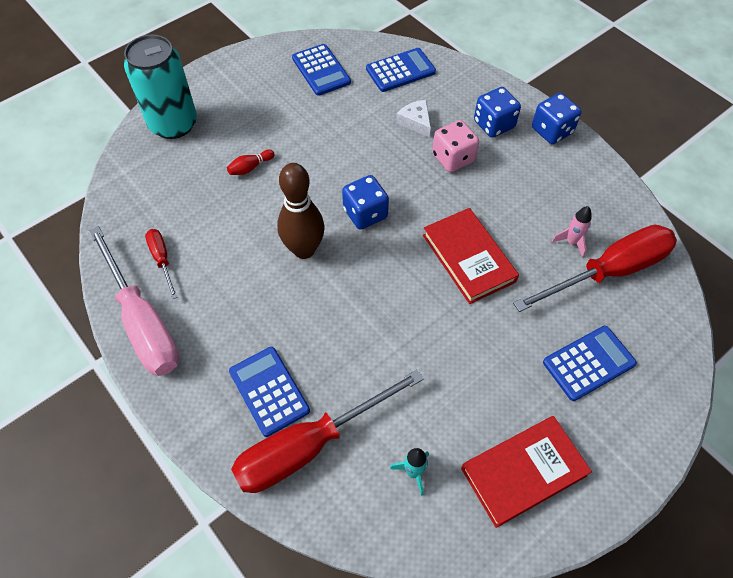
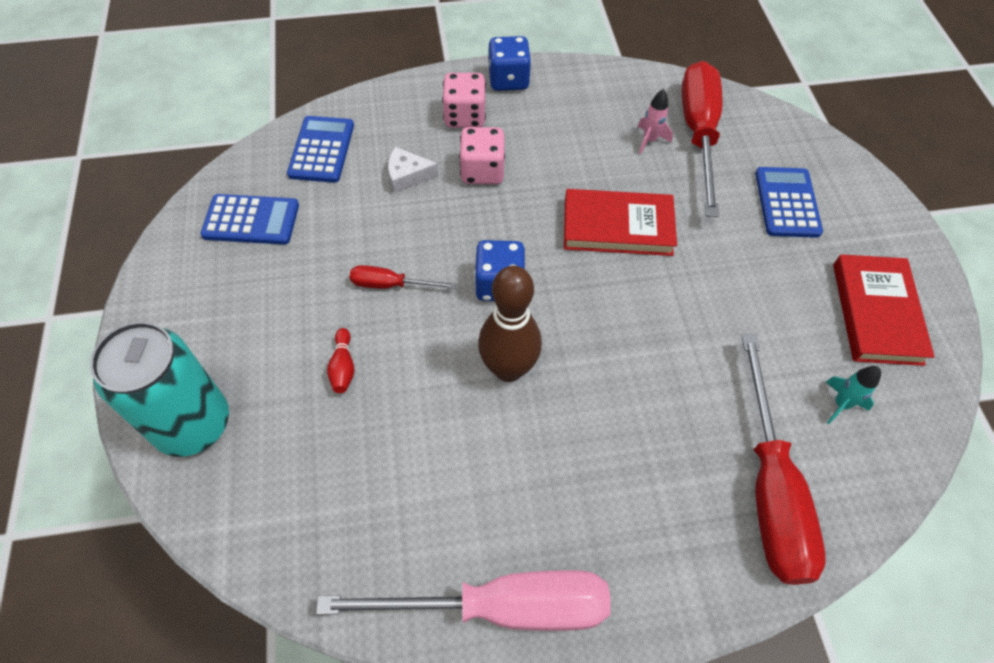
camera: 60 degrees left, 0 degrees up
red screwdriver [145,229,178,299] -> red screwdriver moved to [350,265,456,289]
blue calculator [229,347,310,437] -> none
blue dice [474,87,521,138] -> pink dice [442,73,486,128]

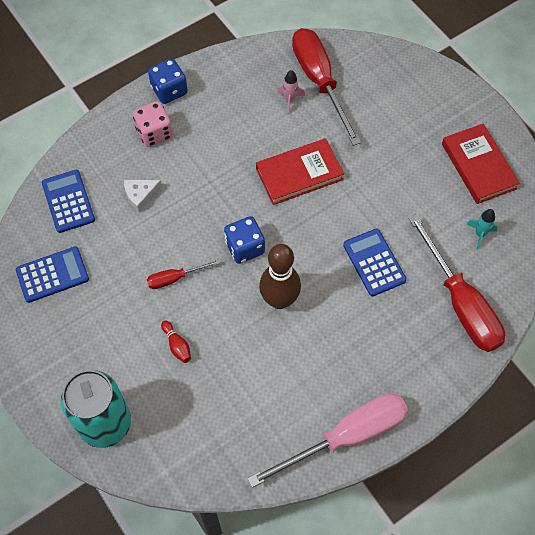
camera: 25 degrees left, 5 degrees up
pink dice [459,127,505,184] -> none
blue calculator [755,167,823,238] -> blue calculator moved to [343,229,407,296]

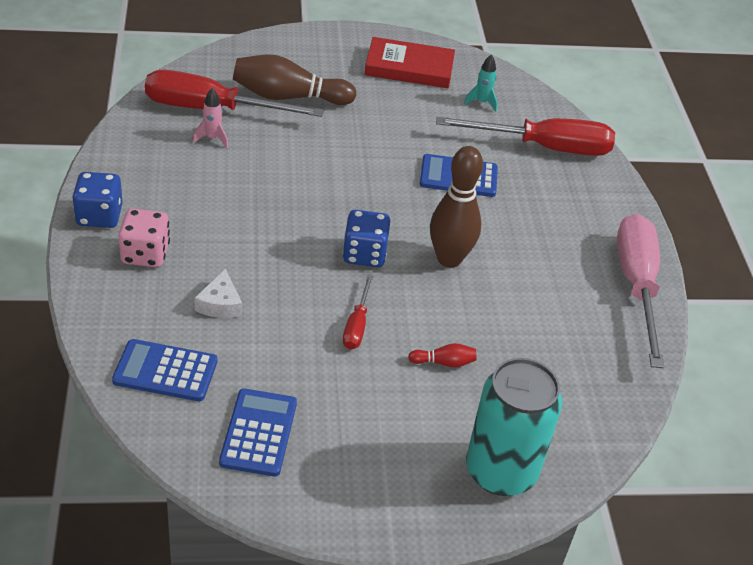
camera: 65 degrees left, 20 degrees down
red book [256,138,344,205] -> none
none -> brown bowling pin [233,54,356,105]

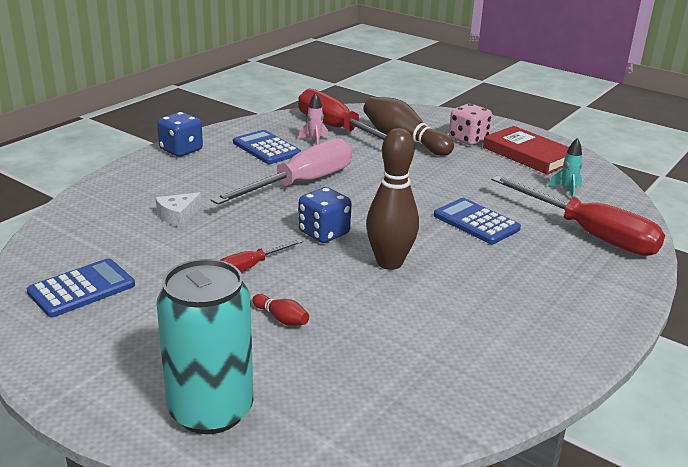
camera: 45 degrees right, 15 degrees down
blue calculator [112,339,217,401] -> blue calculator moved to [233,130,301,164]
pink dice [118,209,170,267] -> pink dice moved to [449,104,492,145]
pink screwdriver [617,214,664,368] -> pink screwdriver moved to [211,138,352,205]

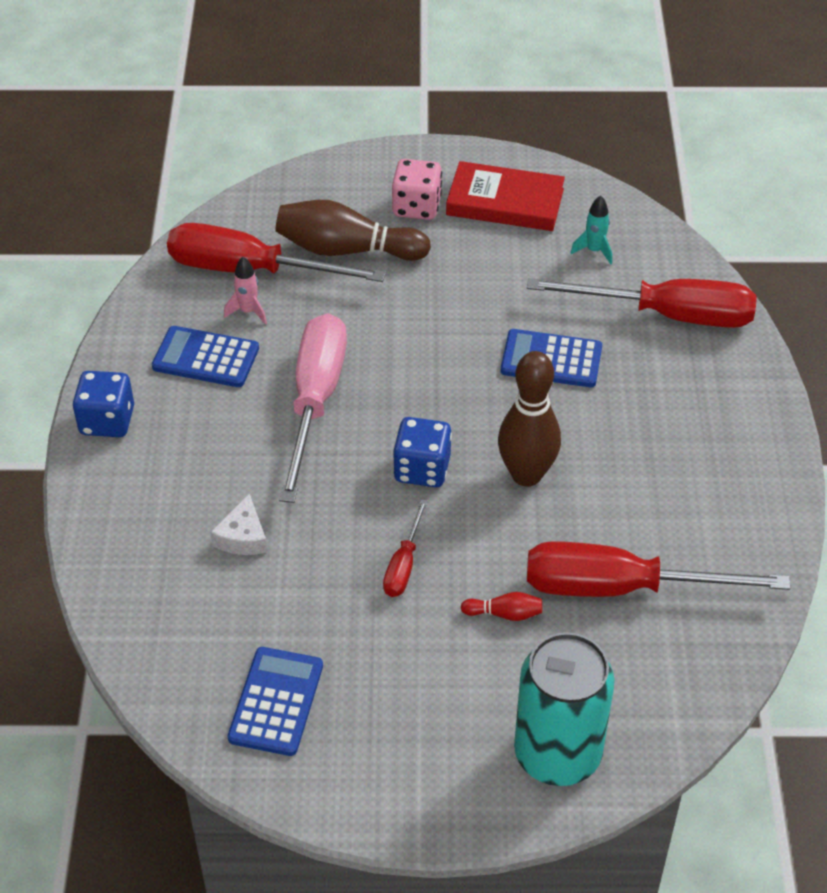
camera: 35 degrees left, 20 degrees up
none -> red screwdriver [527,541,790,597]

